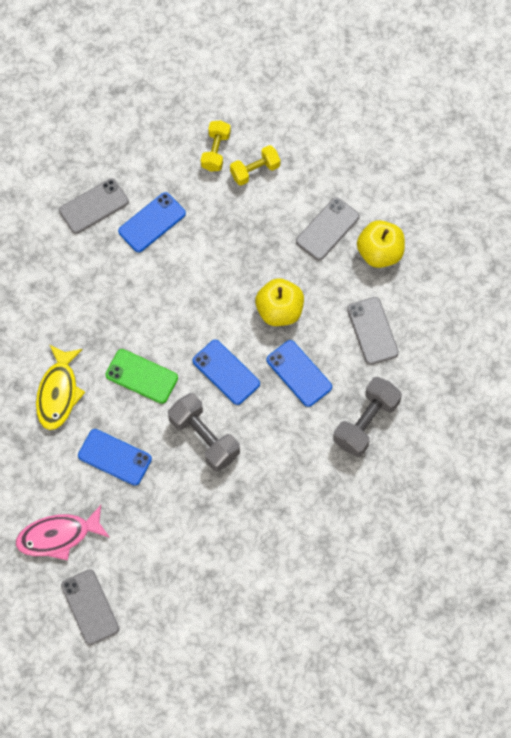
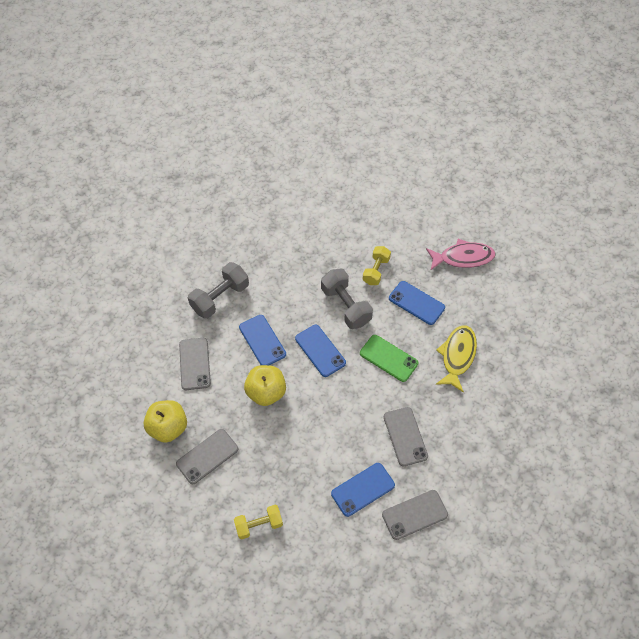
camera: 170 degrees left, 10 degrees down
grey phone [61,569,119,645] -> grey phone moved to [384,407,428,466]
yellow dumbbell [201,120,231,171] -> yellow dumbbell moved to [363,246,391,285]

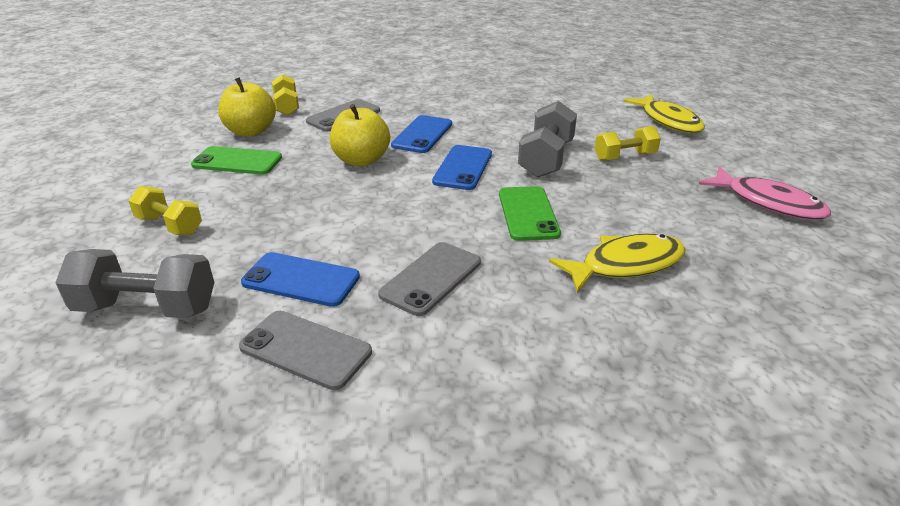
camera: 50 degrees right, 25 degrees down
grey phone [176,429,238,484] -> green phone [191,146,282,174]
grey dumbbell [188,262,249,319] -> grey dumbbell moved to [55,249,214,318]
blue phone [389,281,445,325] -> none
none -> yellow dumbbell [272,74,299,116]
none -> yellow fish [624,94,705,133]

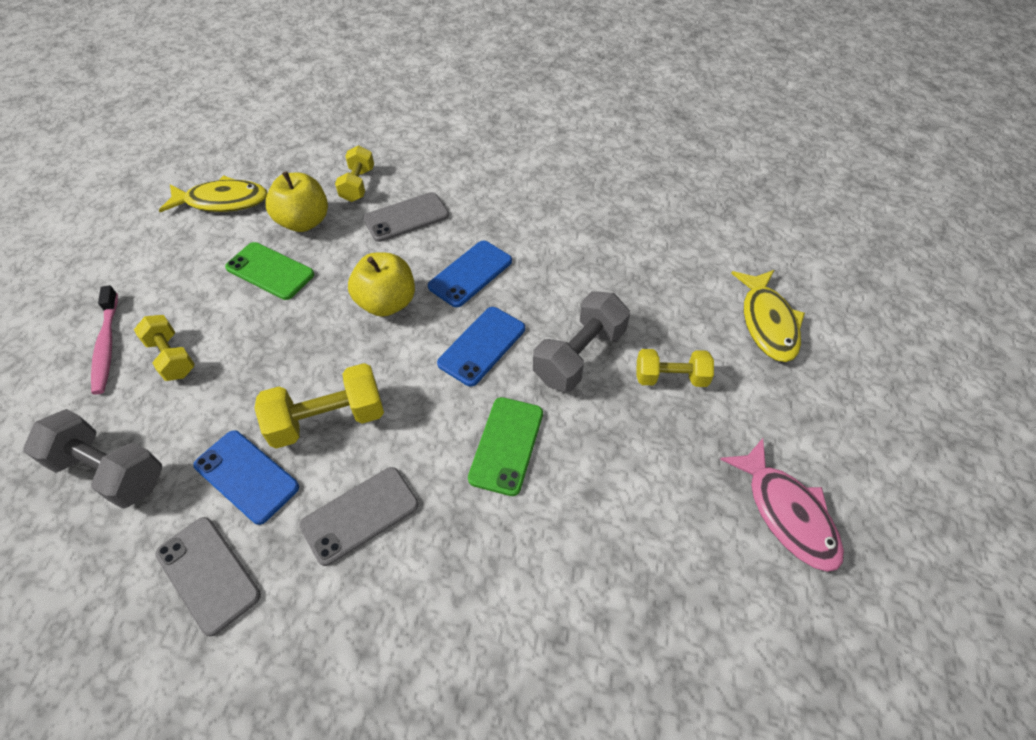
camera: 20 degrees right, 20 degrees up
yellow fish [549,233,686,293] -> yellow fish moved to [159,175,267,212]
none -> pink toothbrush [91,285,118,395]
none -> yellow dumbbell [255,363,384,449]

